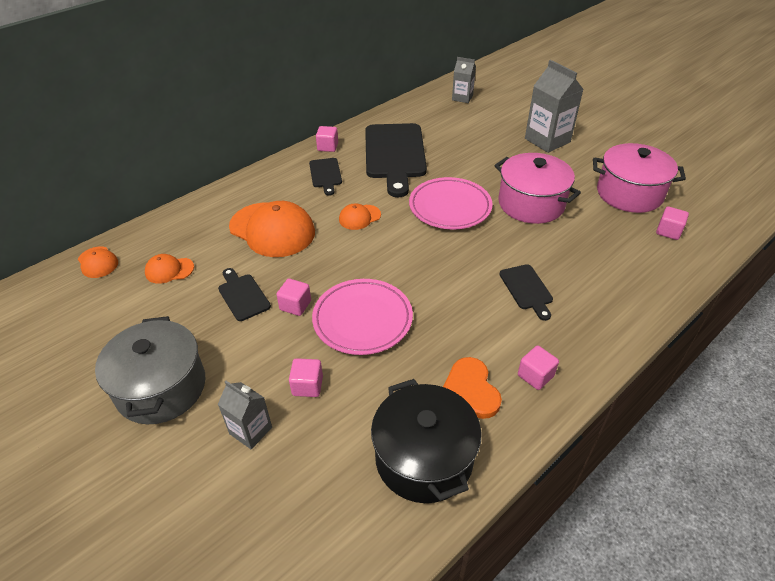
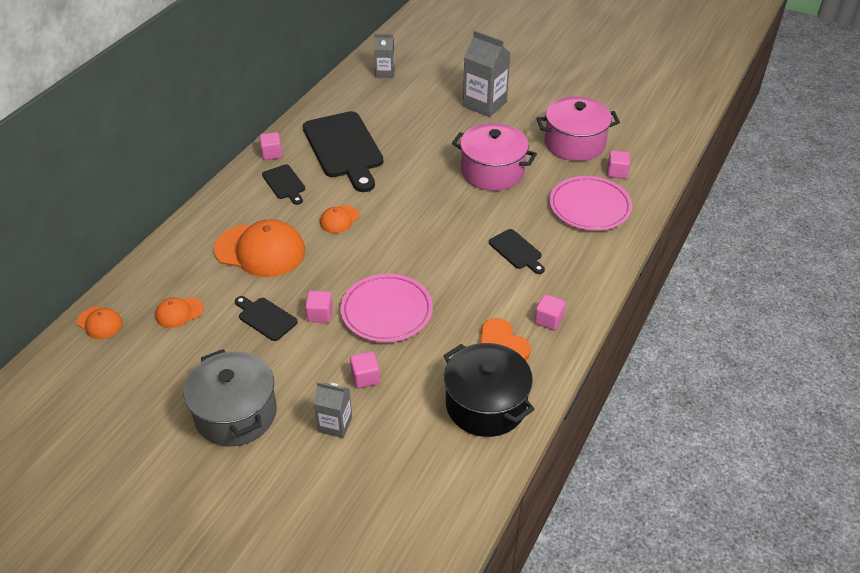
camera: 20 degrees left, 0 degrees up
pink plate [409,177,493,229] -> pink plate moved to [549,176,632,231]

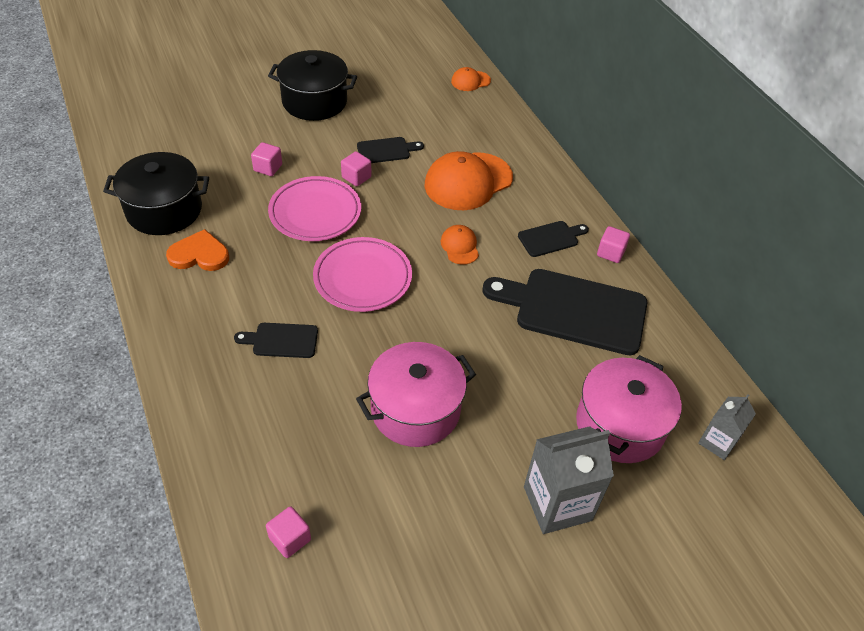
camera: 125 degrees right, 5 degrees up
orange cap [155,297,204,328] -> none
grey pot [184,349,277,446] -> black pot [268,50,357,121]
black cutting board [262,164,305,205] -> black cutting board turned 150 degrees clockwise [518,221,589,257]
grey carton [314,382,352,438] -> none
pink cube [534,294,566,330] -> none
pink pot [537,96,620,161] -> pink pot moved to [576,355,682,463]
pink plate [549,176,632,231] -> pink plate moved to [313,237,412,312]

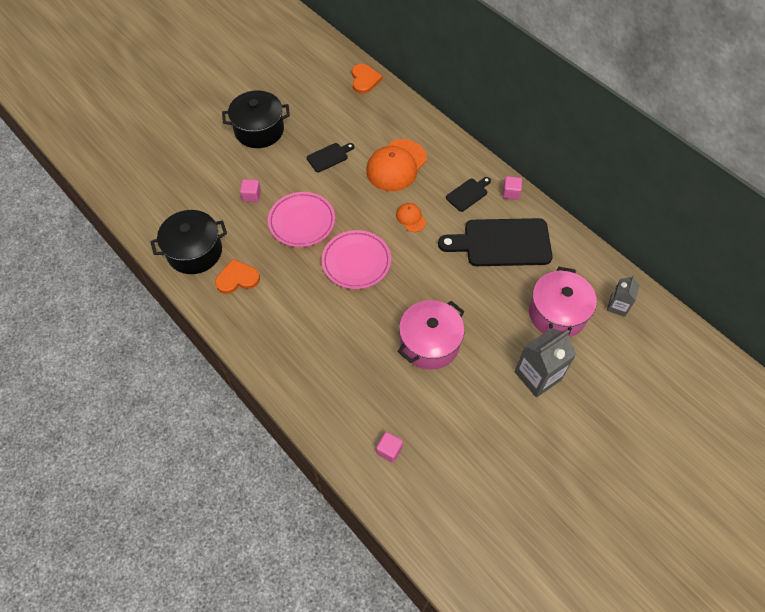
camera: 15 degrees left, 10 degrees up
black cutting board [234,323,318,358] -> none
pink cube [341,151,372,187] -> none
orange cap [451,67,491,91] -> orange heart [352,64,383,94]

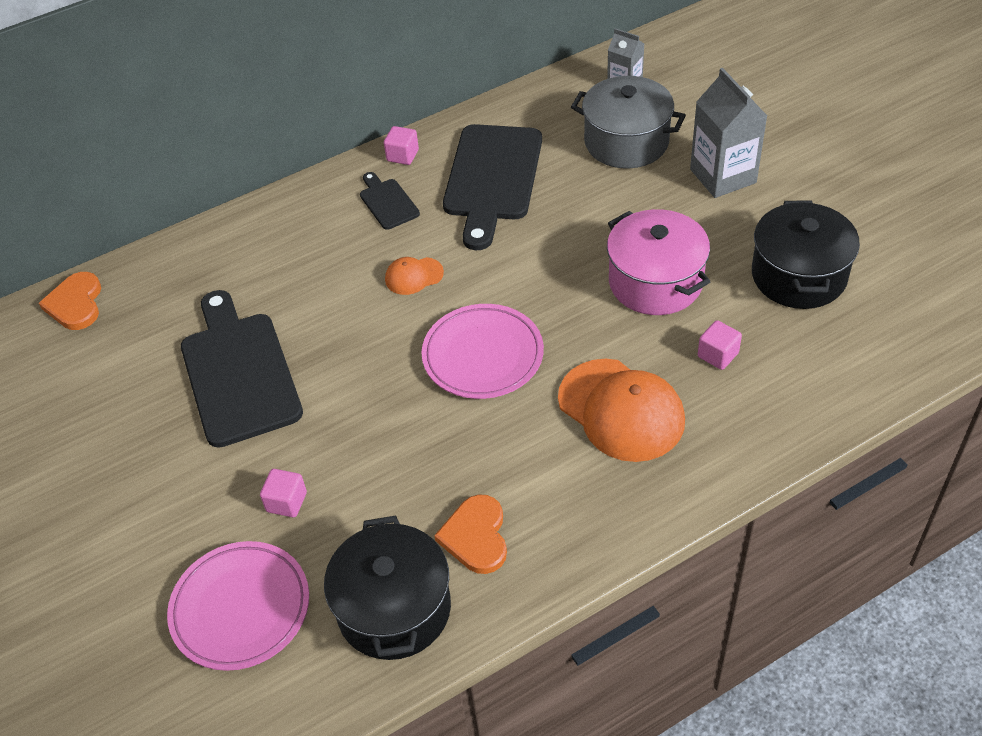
camera: 75 degrees left, 10 degrees down
black pot [222,90,290,148] -> black pot moved to [752,200,860,309]
pink plate [268,192,335,247] -> pink plate moved to [167,541,309,671]
black cutting board [307,143,354,172] -> black cutting board [181,290,303,448], size x2.10
orange heart [352,64,383,94] -> orange heart turned 105 degrees counterclockwise [39,272,101,330]
orange cap [366,139,427,191] -> orange cap moved to [558,359,685,462]
pink cube [376,432,403,463] -> pink cube moved to [698,320,742,370]
pink pot [529,267,597,337] -> grey pot [571,76,686,169]

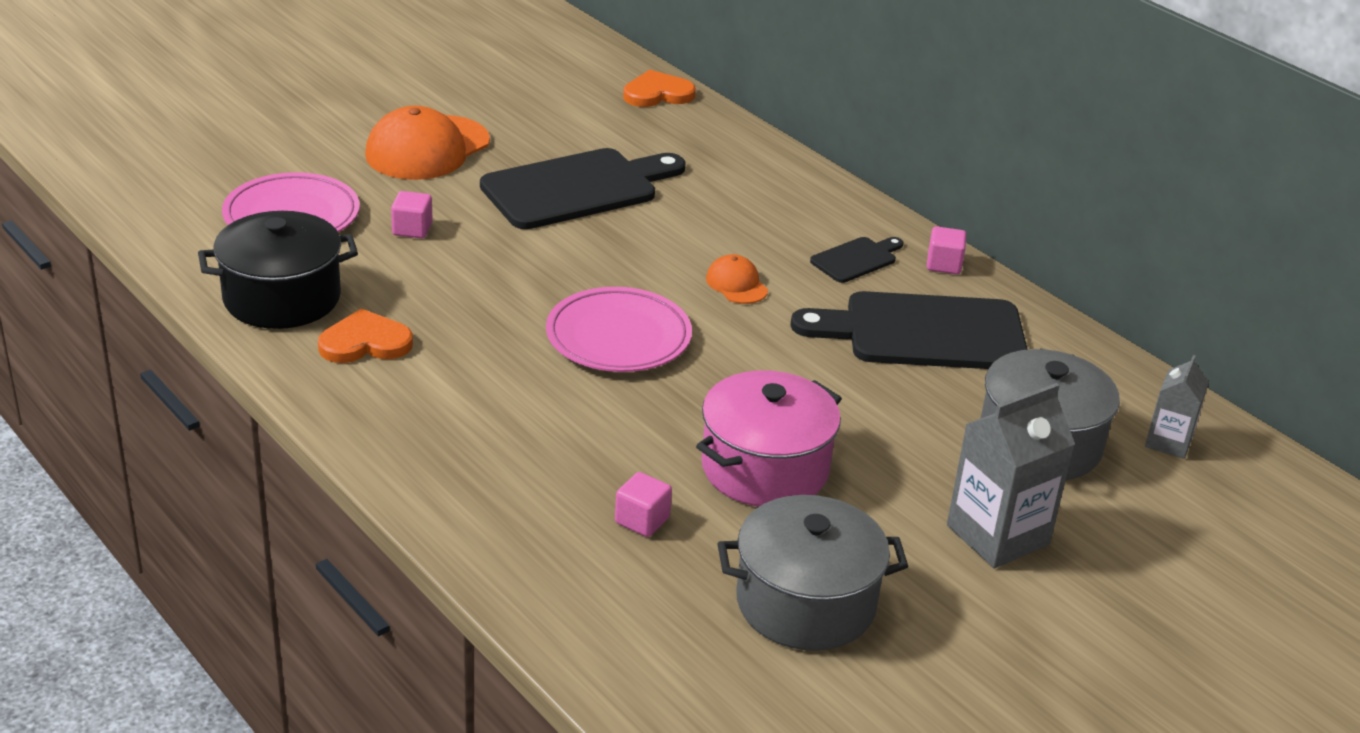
camera: 75 degrees right, 15 degrees down
orange cap [558,359,685,462] -> orange cap moved to [365,106,490,180]
black pot [752,200,860,309] -> grey pot [717,495,908,651]

